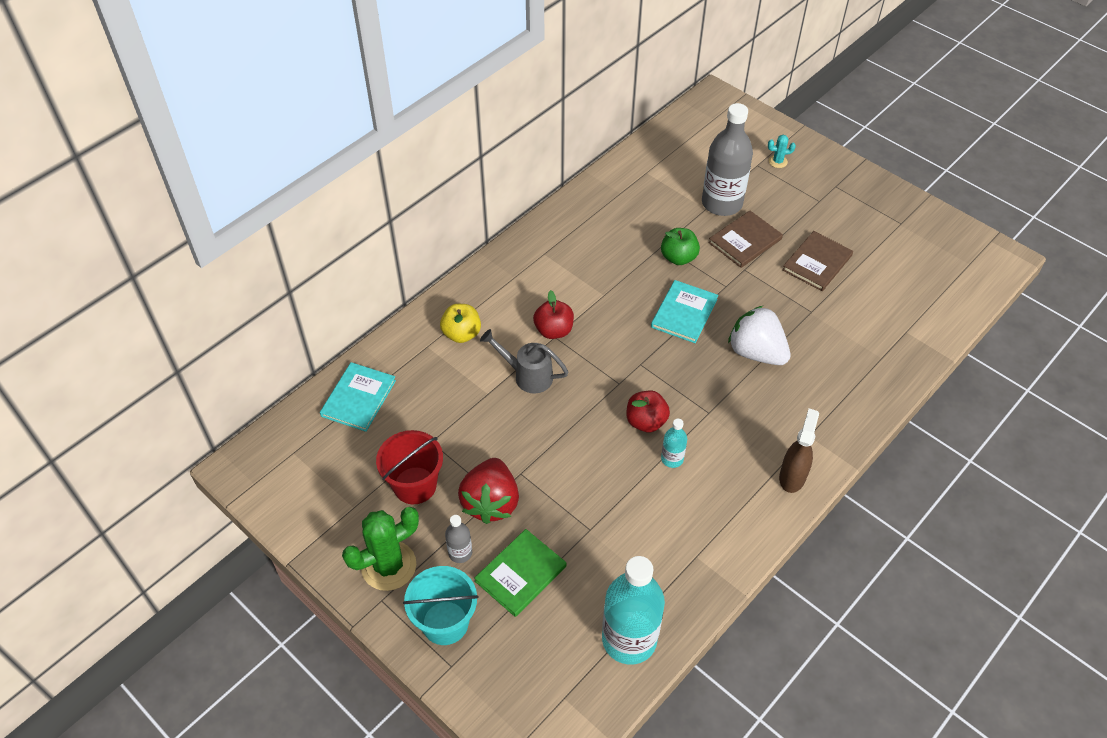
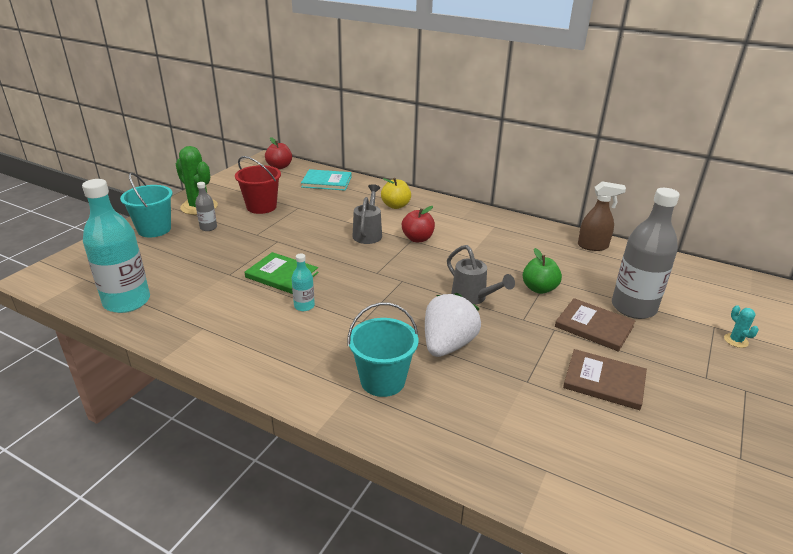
camera: 75 degrees right, 20 degrees down
red strawberry [458,458,519,524] -> none
green book [475,529,566,617] -> green book moved to [245,252,319,294]
red apple [626,391,670,432] -> red apple moved to [265,137,292,169]
turquoise book [651,280,718,343] -> grey watering can [447,245,515,305]
brown spray bottle [779,409,819,493] -> brown spray bottle moved to [578,181,626,251]
none -> turquoise bucket [347,302,418,397]

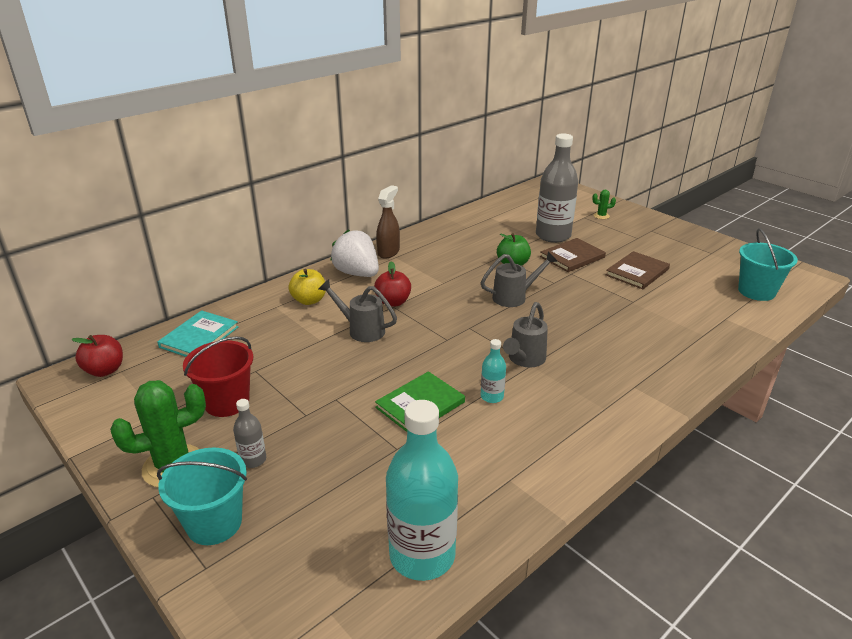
camera: 70 degrees left, 0 degrees up
turquoise bucket [347,302,418,397] -> turquoise bucket moved to [738,228,798,301]
white strawberry [425,293,481,357] -> white strawberry moved to [330,229,379,277]
brown spray bottle [578,181,626,251] -> brown spray bottle moved to [376,185,400,259]
turquoise cactus [724,305,759,348] -> green cactus [592,190,616,219]
none -> grey watering can [503,302,548,368]

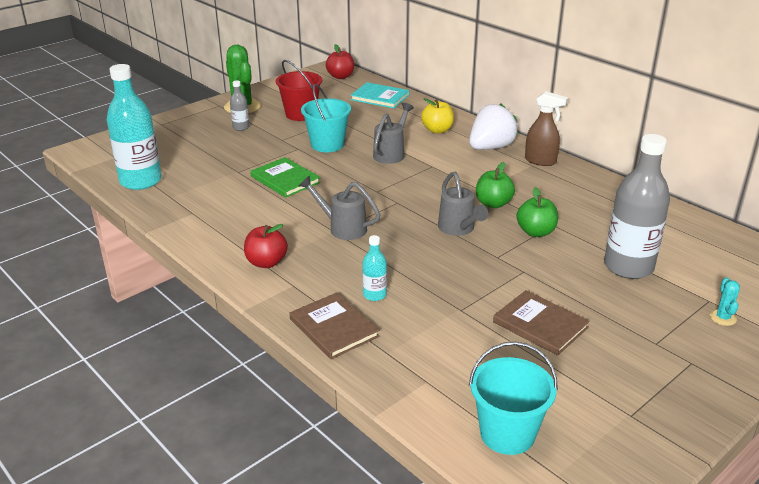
camera: 90 degrees right, 0 degrees up
turquoise bucket [157,448,247,545] -> turquoise bucket moved to [301,84,351,152]
red apple [374,261,411,307] -> red apple moved to [244,224,288,268]
turquoise bottle [481,339,506,403] -> turquoise bottle moved to [362,235,387,301]
brown book [540,238,606,272] -> brown book moved to [290,292,379,359]
green cactus [592,190,616,219] -> turquoise cactus [710,277,740,326]
none -> green apple [476,162,515,208]

